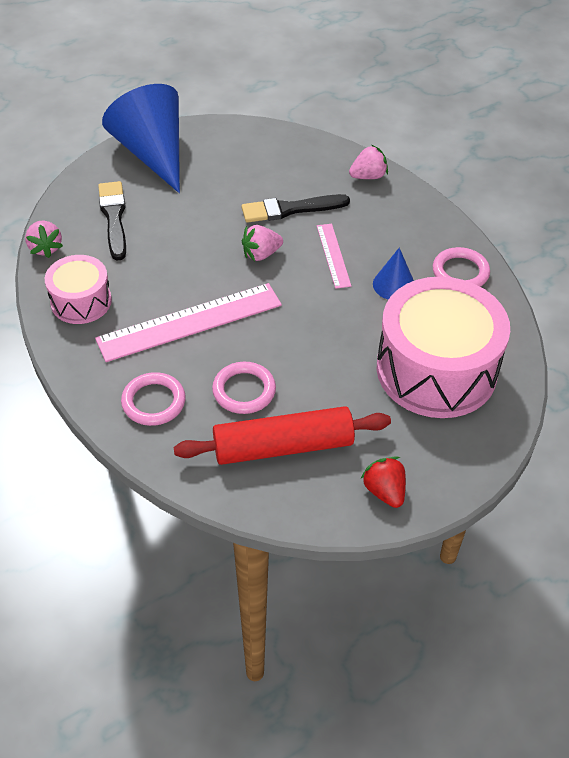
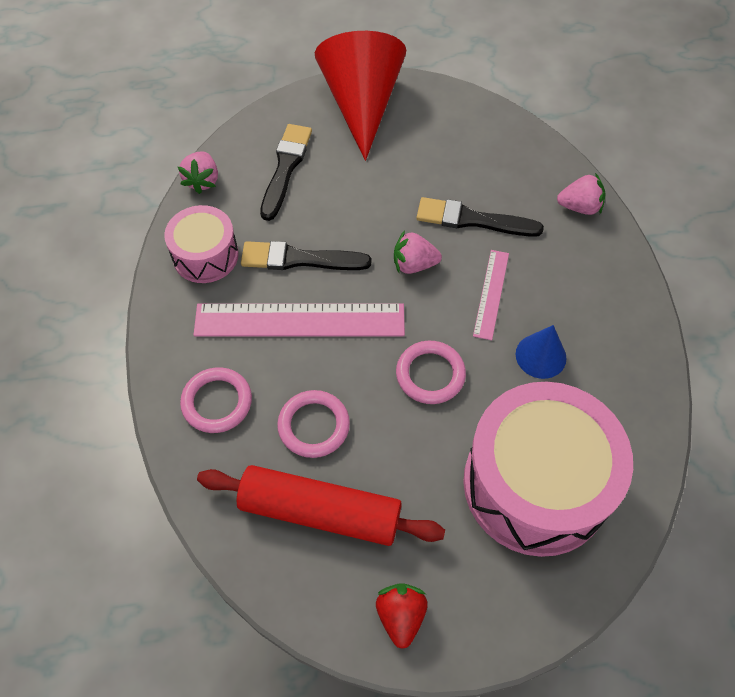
camera: 25 degrees right, 10 degrees up
blue cone [102,84,180,193] -> red cone [315,31,406,161]
pink ring [433,247,490,287] -> pink ring moved to [396,341,466,404]
none -> black brush [241,241,371,270]

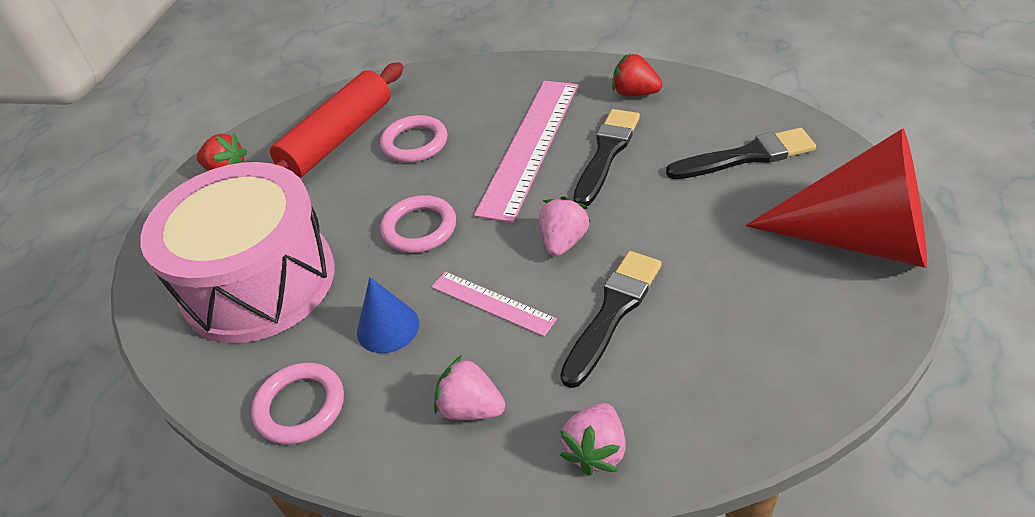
camera: 115 degrees right, 15 degrees down
pink drum [164,205,239,283] -> red strawberry [612,53,662,96]
pink strawberry [178,151,218,194] -> pink strawberry moved to [434,355,505,420]
pink ring [180,367,252,433] -> pink ring moved to [251,362,344,445]
black brush [260,124,312,221] -> black brush turned 45 degrees counterclockwise [666,128,816,179]

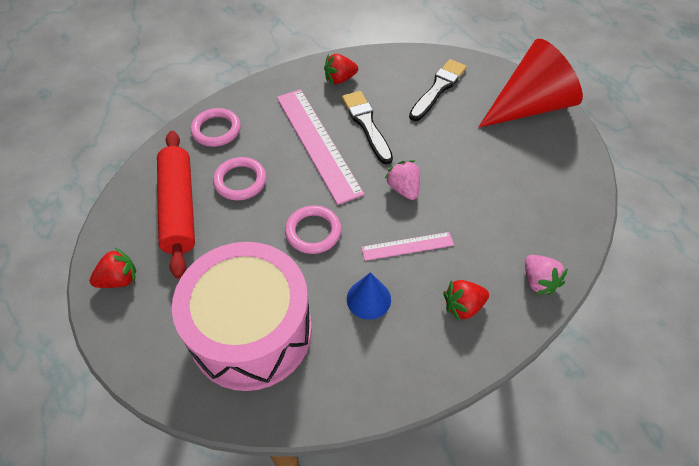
camera: 50 degrees left, 10 degrees up
pink ring [251,362,344,445] -> pink ring moved to [190,108,241,147]
pink strawberry [434,355,505,420] -> red strawberry [444,280,489,322]
black brush [560,251,662,388] -> none

